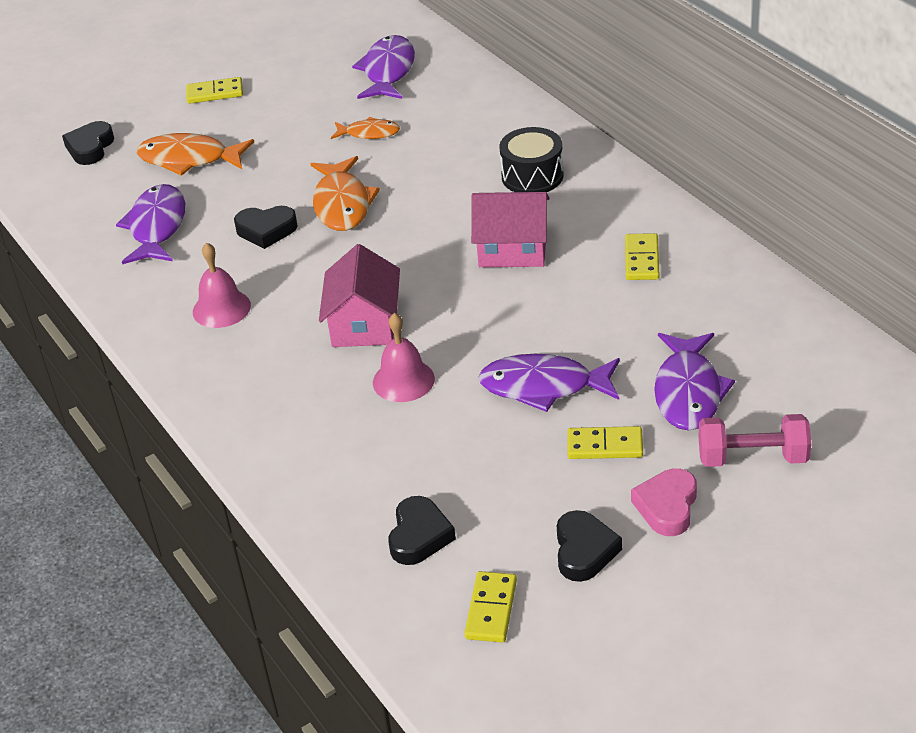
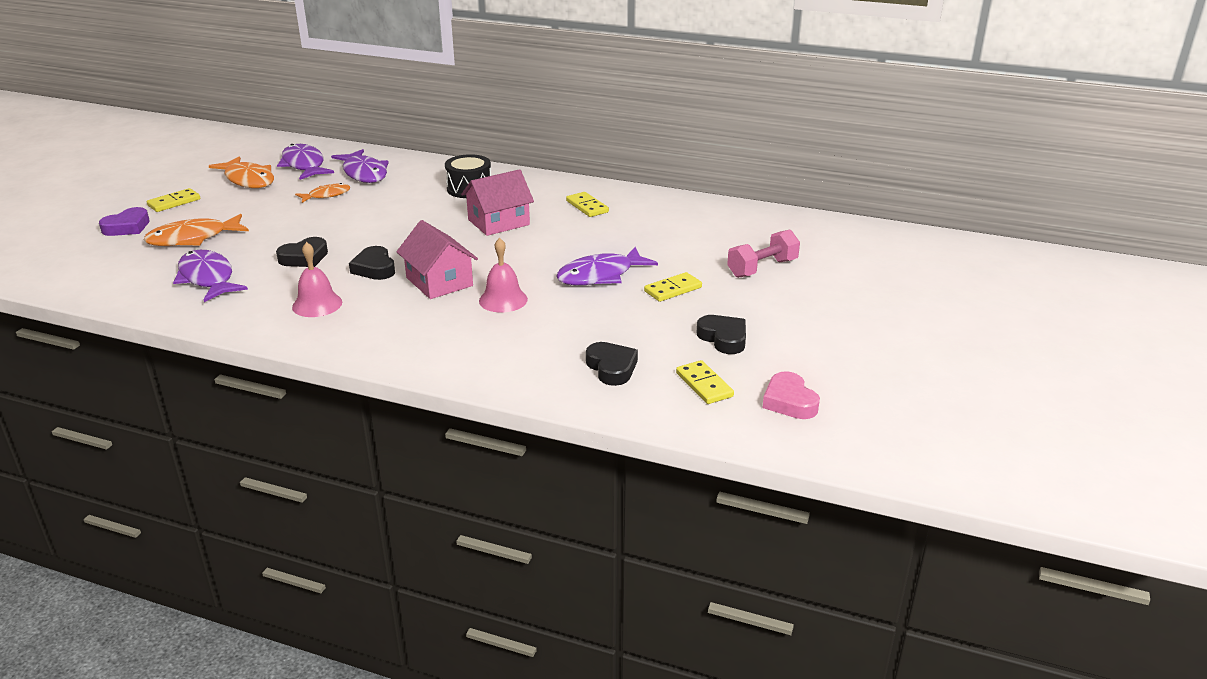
camera: 40 degrees left, 10 degrees down
black heart [62,121,114,165] -> black heart moved to [349,246,395,280]
orange fish [310,156,380,231] -> orange fish moved to [209,156,274,188]
pink heart [631,469,697,536] -> pink heart moved to [762,371,820,419]
purple fish [654,333,735,431] -> purple fish moved to [331,149,389,183]
none -> purple heart [99,207,150,236]

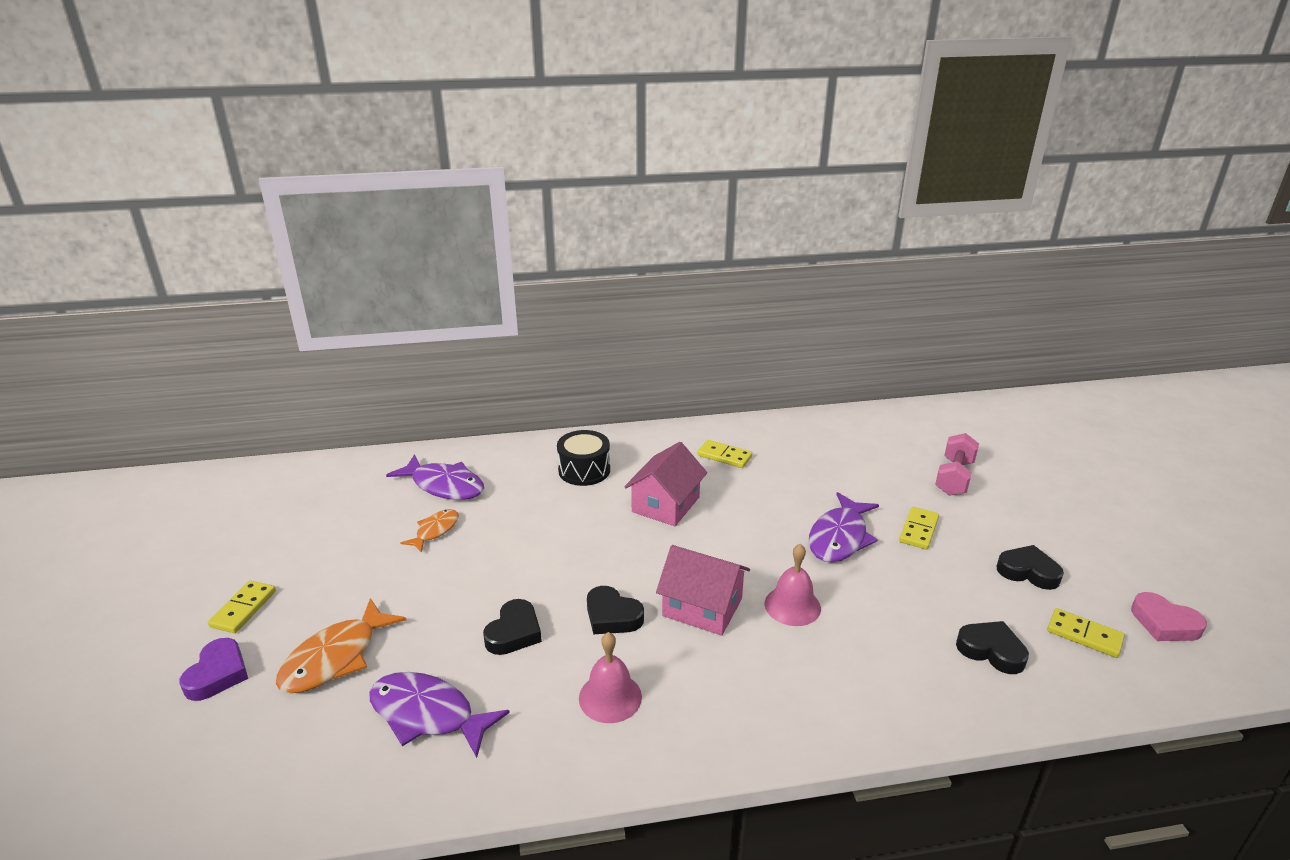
camera: 30 degrees left, 0 degrees up
orange fish [209,156,274,188] -> none
purple fish [277,144,334,180] -> none

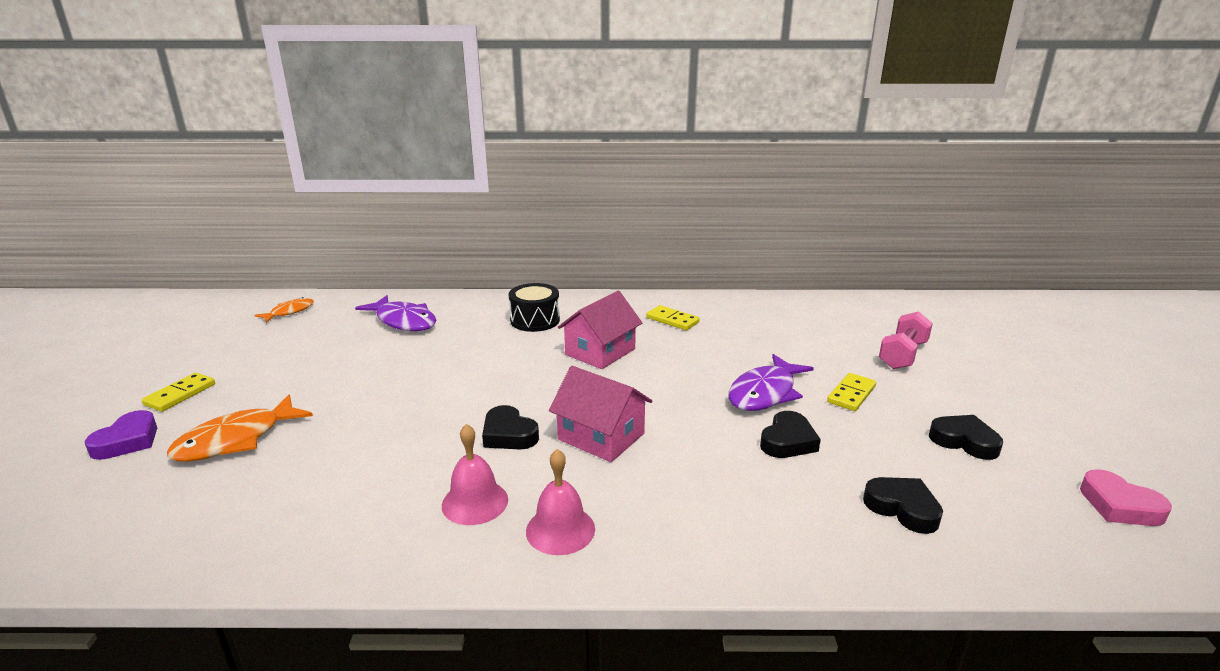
camera: 10 degrees right, 5 degrees down
purple fish [369,672,510,758] -> none
orange fish [401,509,459,553] -> orange fish moved to [254,297,314,323]
black heart [483,599,542,655] -> black heart moved to [760,411,821,458]
pink bell [765,544,821,626] -> pink bell moved to [526,449,595,555]
yellow domino [1047,608,1125,658] -> none

